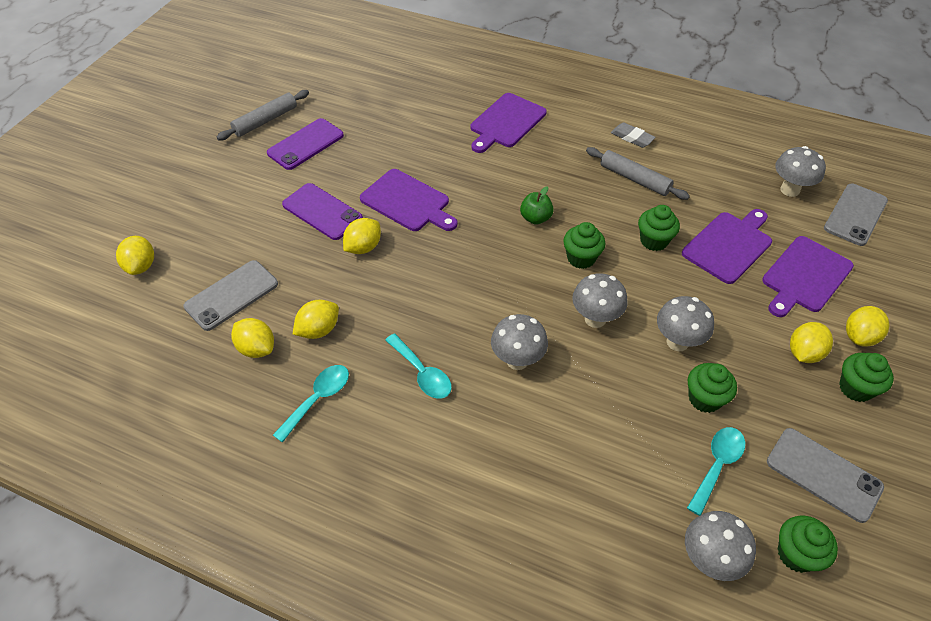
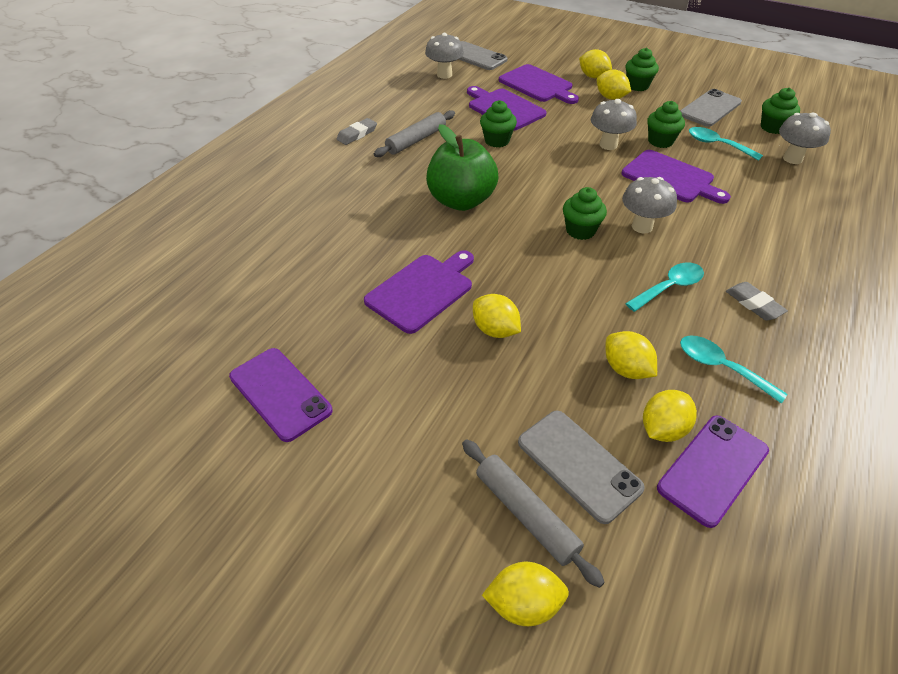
camera: 85 degrees left, 5 degrees down
grey rolling pin [217,90,309,140] -> grey rolling pin moved to [462,439,605,588]
purple phone [282,183,363,240] -> purple phone moved to [657,415,769,528]
purple cutting board [471,93,547,153] -> purple cutting board moved to [621,150,731,204]
green apple [520,186,554,225] -> green apple [426,124,498,211], size x2.06
green cupcake [563,222,605,269] -> green cupcake moved to [563,187,607,240]
grey mushroom [572,273,628,328] -> none
none -> grey eraser [726,282,788,321]

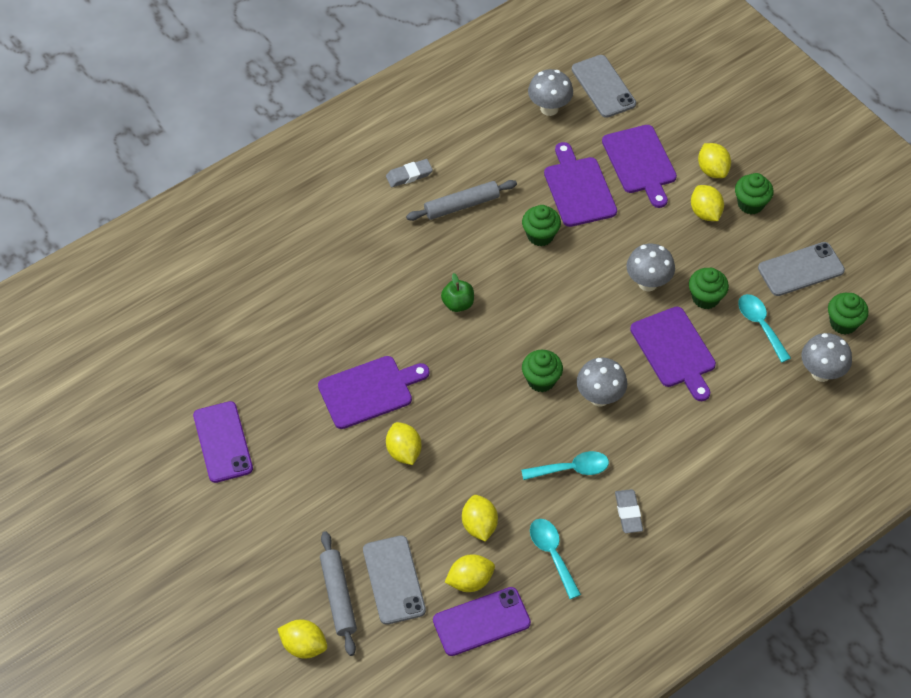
camera: 25 degrees right, 10 degrees up
green apple [426,124,498,211] -> green apple [441,273,474,312], size x0.49

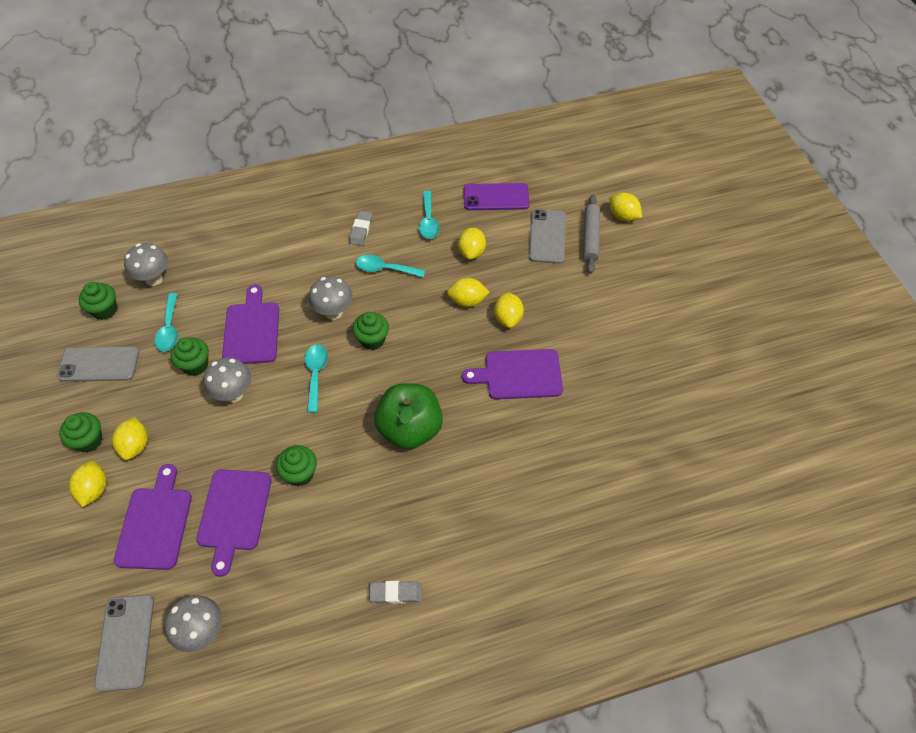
camera: 160 degrees left, 0 degrees up
purple phone [193,401,253,483] -> none
grey rolling pin [406,180,517,221] -> none
green apple [441,273,474,312] -> green apple [374,383,443,450], size x2.06
yellow lemon [445,554,495,592] -> yellow lemon moved to [447,278,490,307]
none -> turquoise spoon [305,344,328,413]

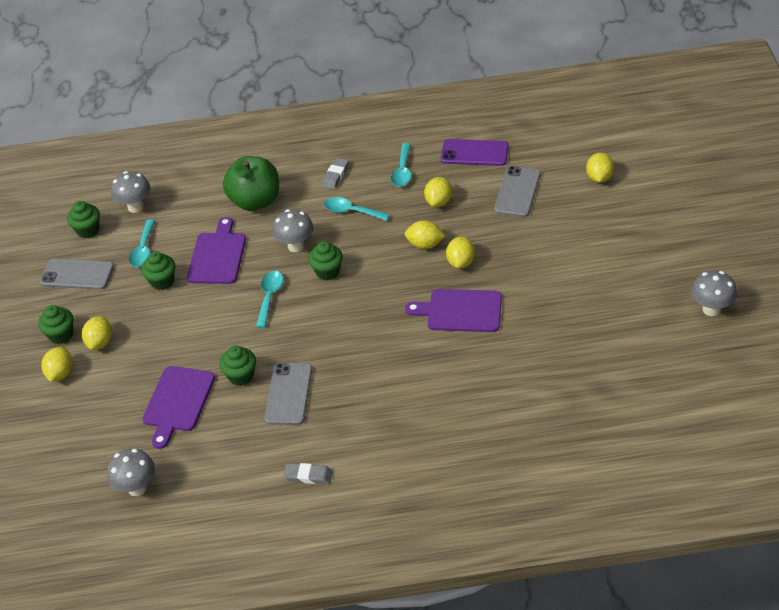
camera: 15 degrees right, 10 degrees down
grey phone [94,594,154,692] -> grey phone moved to [265,363,312,425]
purple cutting board [114,464,192,570] -> none
grey mushroom [204,358,251,402] -> grey mushroom moved to [691,270,737,316]
green apple [374,383,443,450] -> green apple moved to [223,156,279,211]
grey rolling pin [583,195,600,274] -> none
yellow lemon [609,193,642,221] -> yellow lemon turned 45 degrees clockwise [586,152,614,183]

